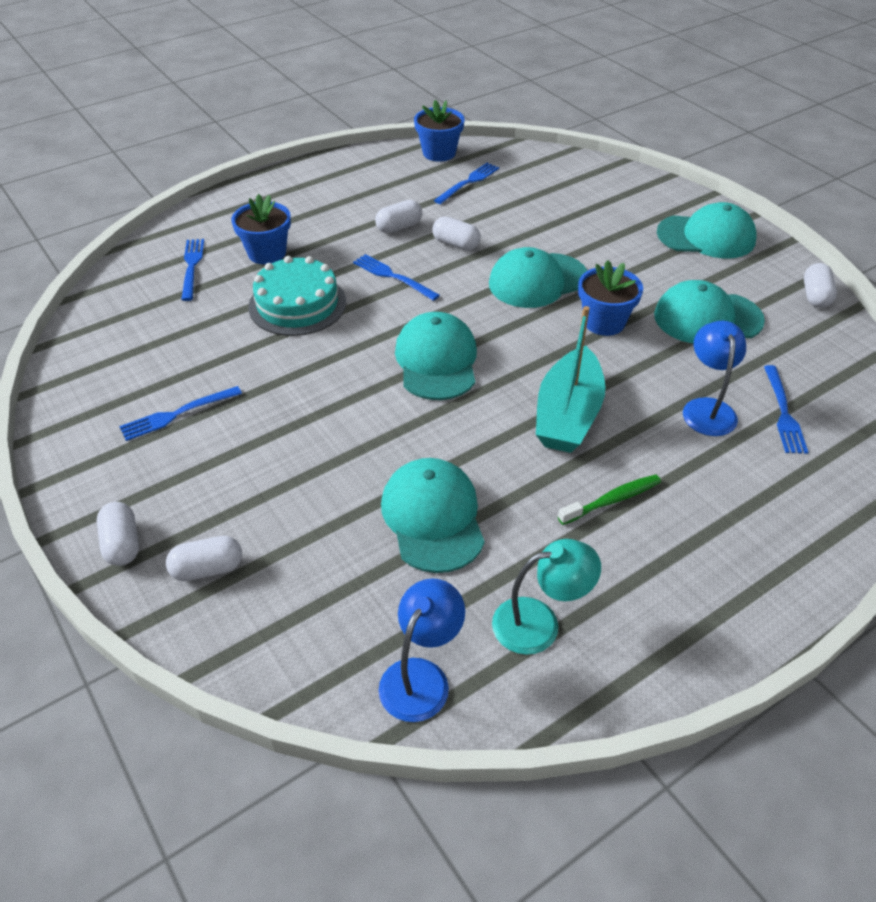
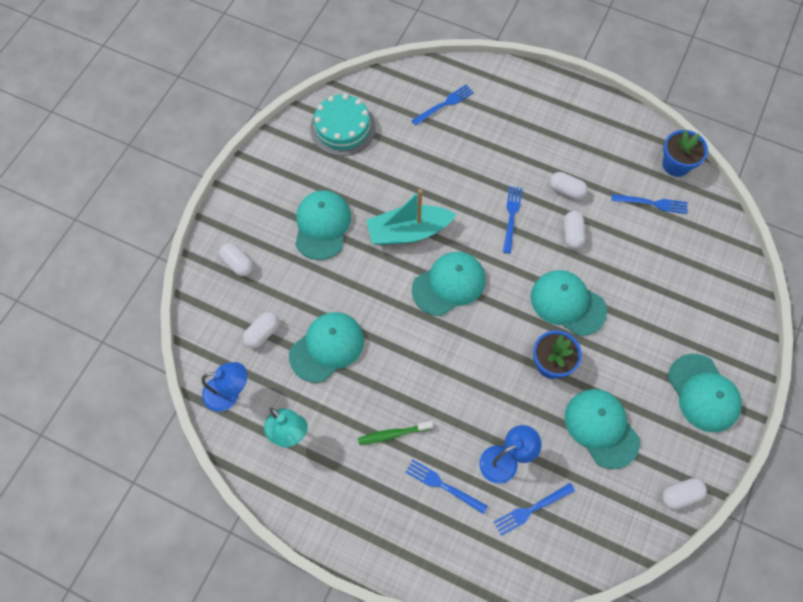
camera: 60 degrees right, 20 degrees up
white capsule [97,502,139,566] -> white capsule moved to [243,312,279,348]
blue fork [119,386,242,441] -> blue fork moved to [405,460,488,514]
blue flower pot [231,194,291,264] -> none
turquoise cake [248,256,346,336] -> turquoise cake moved to [310,94,376,156]
turquoise boat [536,306,605,453] -> turquoise boat moved to [366,189,456,245]
green toothbrush [558,474,661,525] -> green toothbrush turned 135 degrees clockwise [358,421,433,445]
none -> turquoise cap [295,190,351,260]

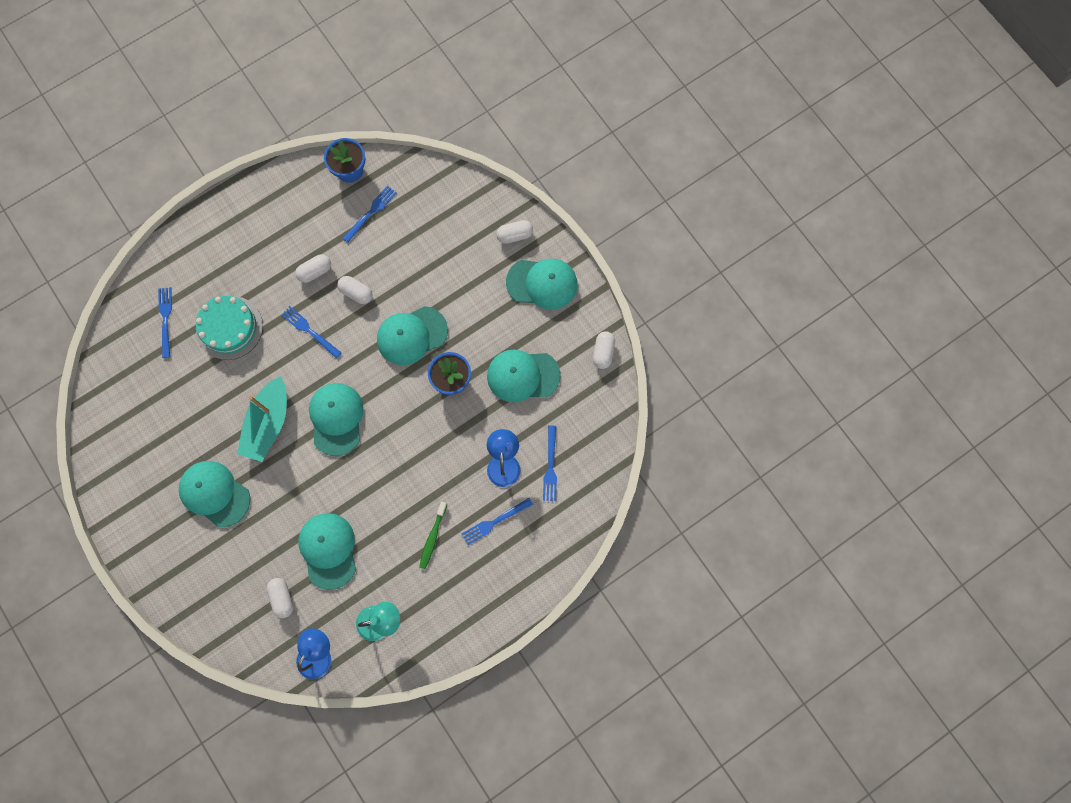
camera: 60 degrees left, 10 degrees up
white capsule [219,243,253,276] -> white capsule moved to [496,220,533,244]
turquoise cake [310,94,376,156] -> turquoise cake moved to [196,296,263,360]

